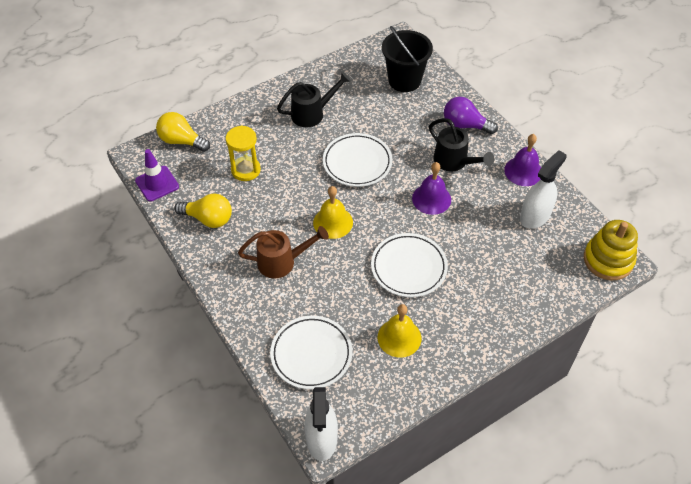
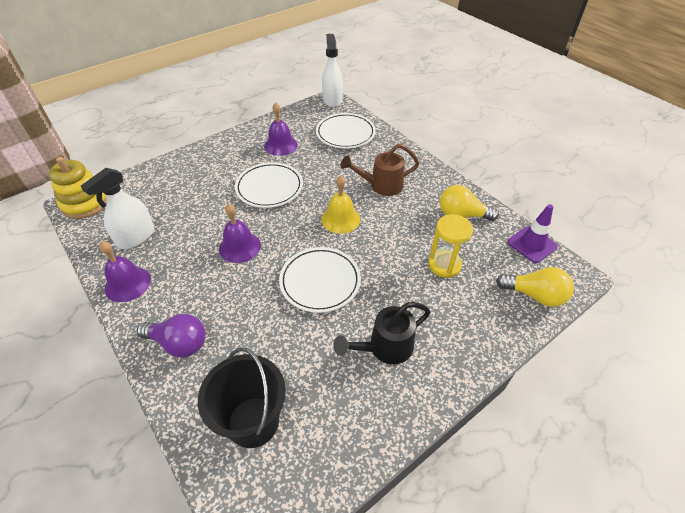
camera: 175 degrees right, 5 degrees down
yellow bell [378,304,421,358] -> purple bell [264,102,298,156]
black watering can [429,118,494,171] -> none

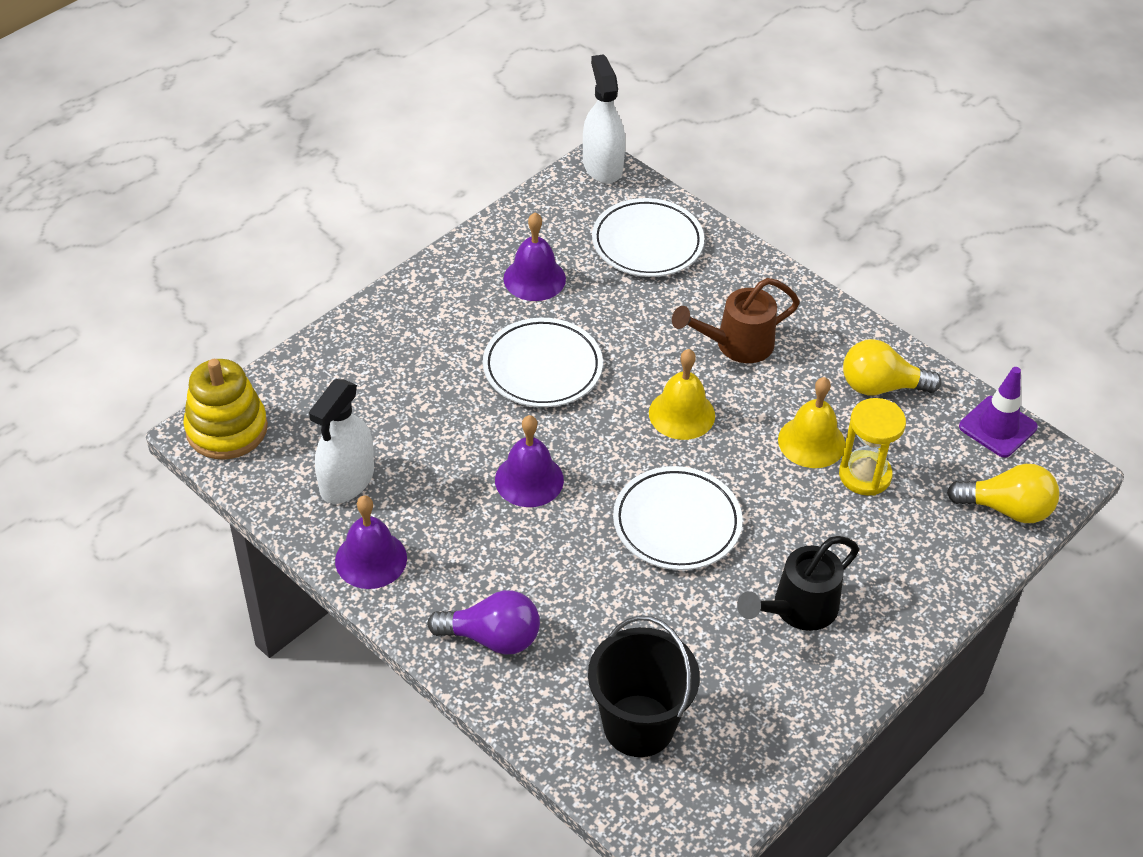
camera: 10 degrees left, 0 degrees up
none -> yellow bell [778,377,845,468]

